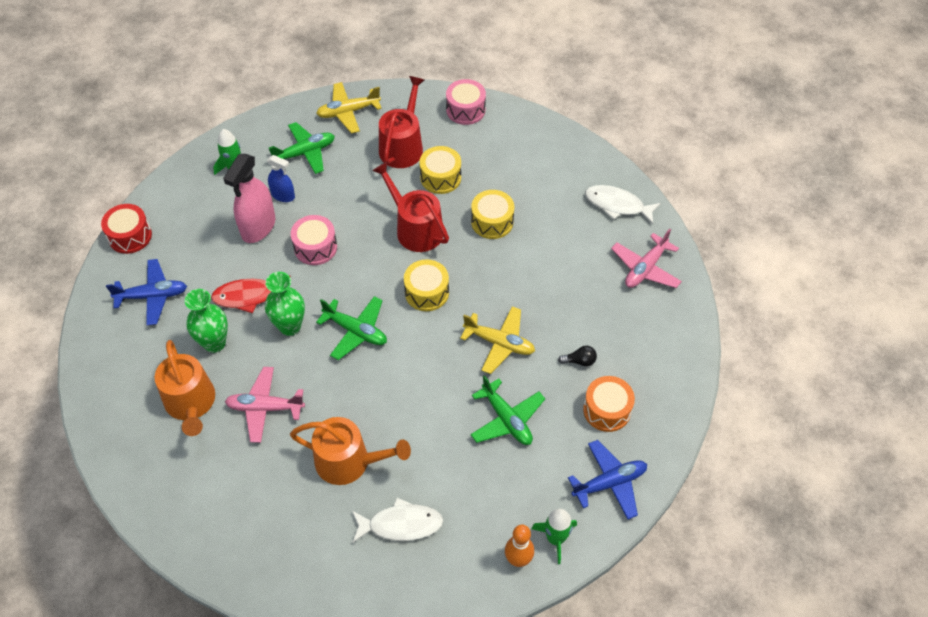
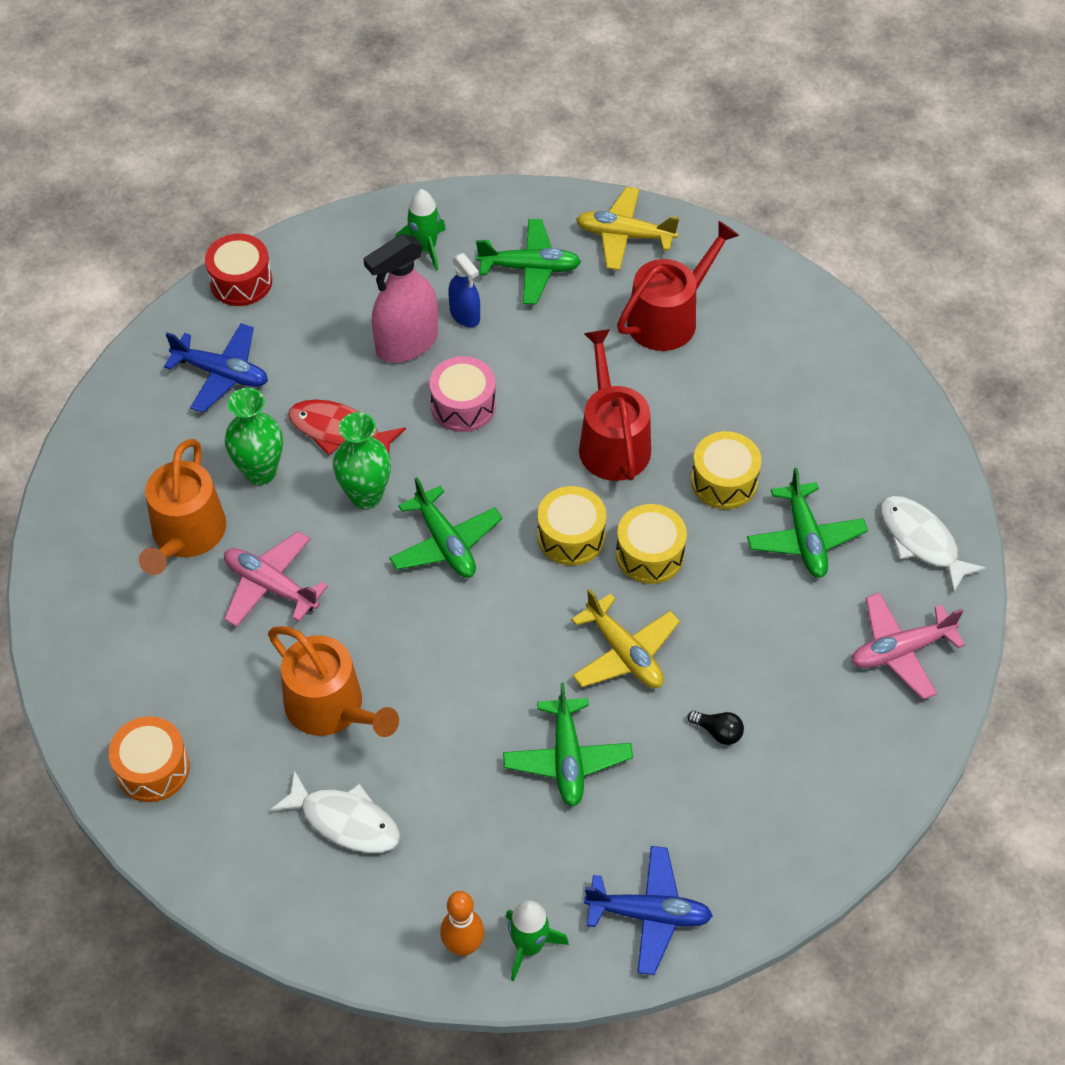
camera: 30 degrees right, 0 degrees up
yellow drum [420,146,461,194] -> yellow drum moved to [616,504,687,584]
pink drum [446,79,486,125] -> none
orange drum [583,376,635,432] -> orange drum moved to [109,716,190,802]
none -> green plane [747,468,868,578]

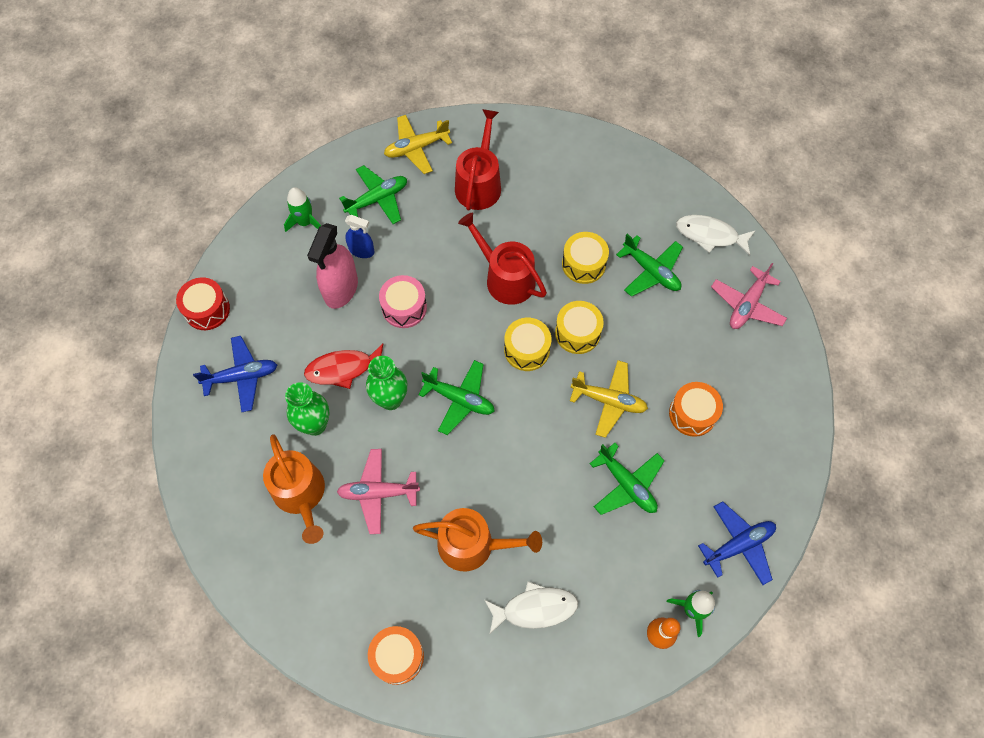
camera: 35 degrees left, 10 degrees up
black light bulb [688,711,744,745] -> orange drum [669,382,723,437]

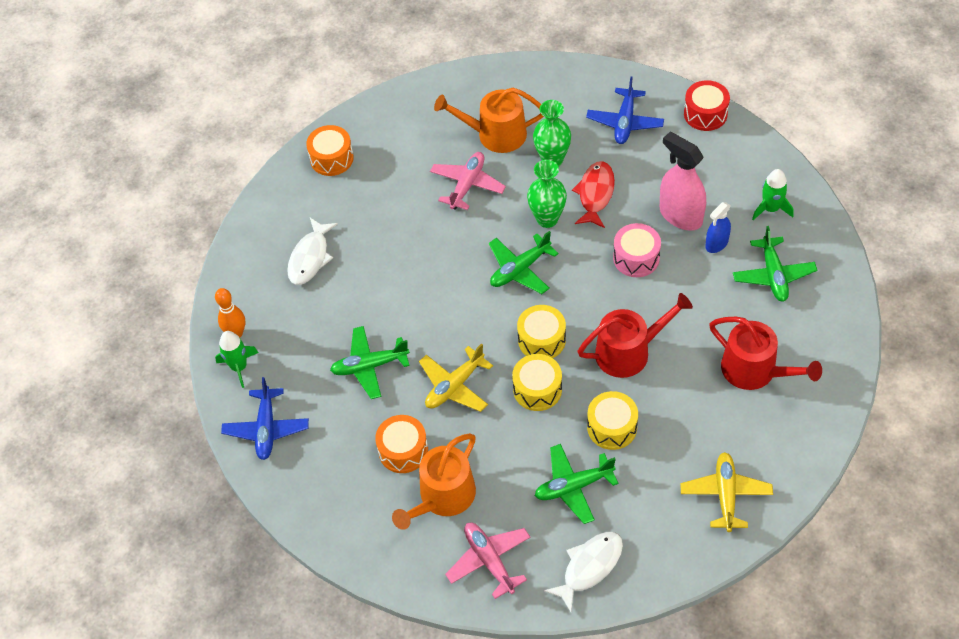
camera: 120 degrees right, 10 degrees down
yellow plane [384,115,452,174] -> yellow plane moved to [680,452,773,532]
orange watering can [413,508,542,571] -> orange watering can moved to [392,433,476,530]

